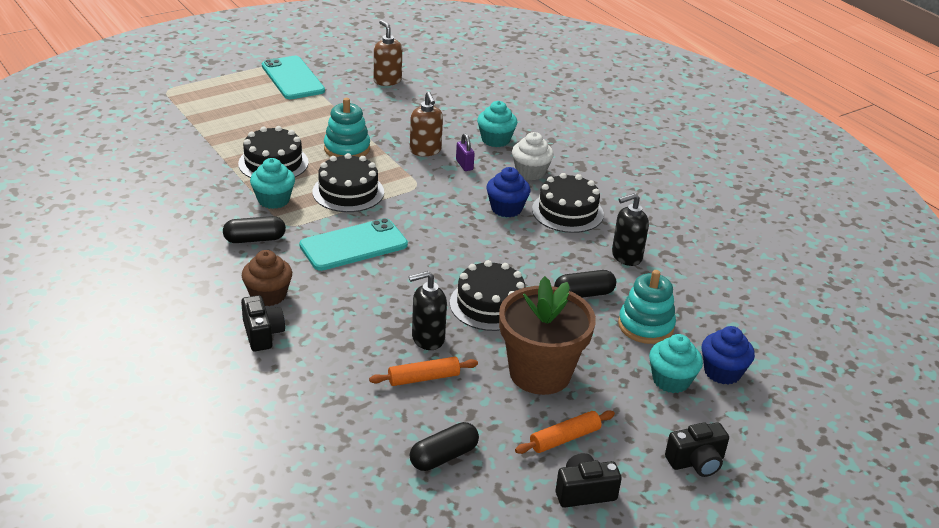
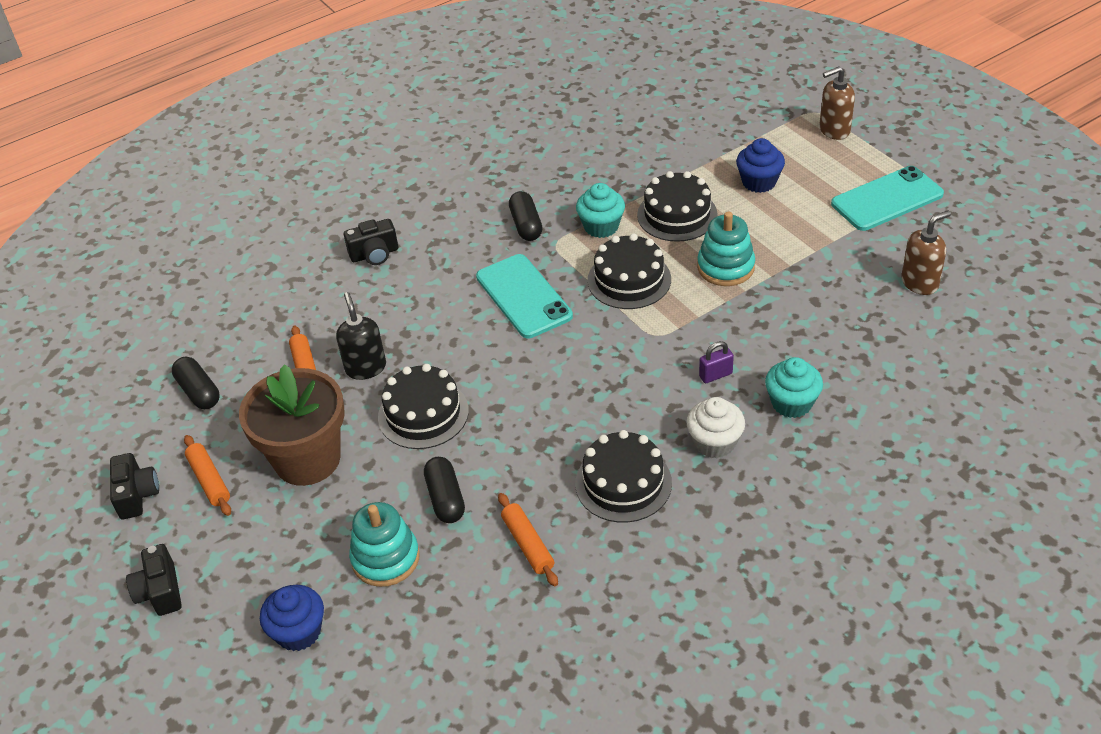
camera: 95 degrees right, 10 degrees up
brown cupcake [242,250,292,306] -> none
brown soap dispenser [410,92,443,156] -> brown soap dispenser moved to [819,67,855,140]
blue cupcake [486,167,530,217] -> blue cupcake moved to [736,138,785,193]
black soap dispenser [612,193,649,266] -> orange rolling pin [498,493,558,586]
turquoise cupcake [649,334,703,393] -> none

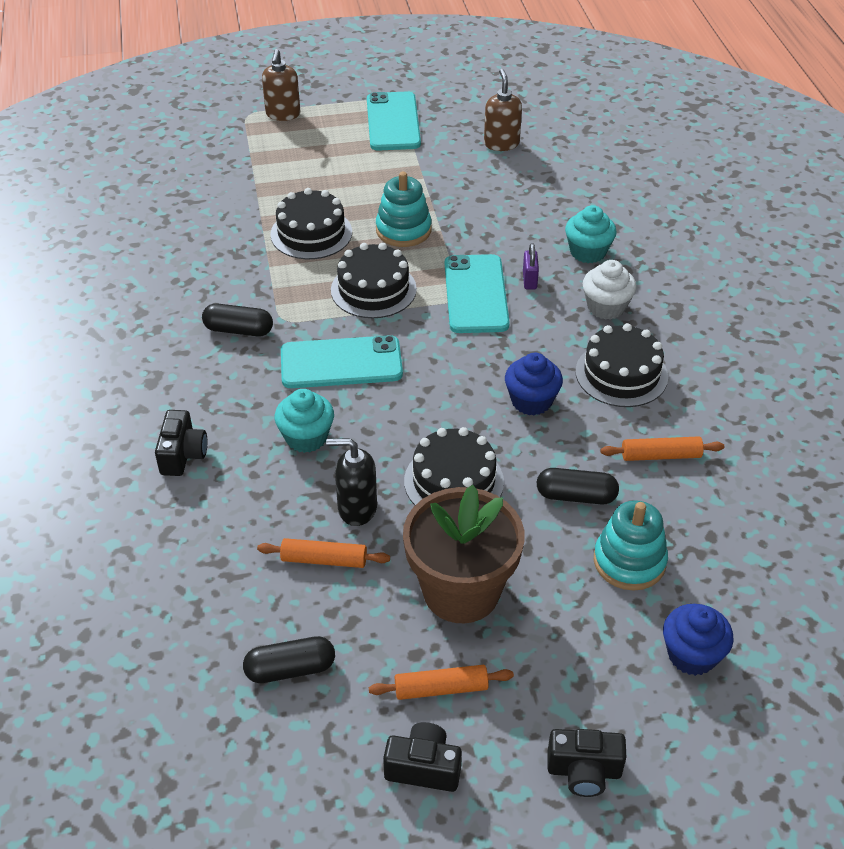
camera: 70 degrees left, 0 degrees up
turquoise cupcake [576,183,625,238] -> turquoise cupcake moved to [275,389,334,453]
blue cupcake [736,138,785,193] -> blue cupcake moved to [505,353,563,416]
none -> turquoise phone [445,254,510,333]

